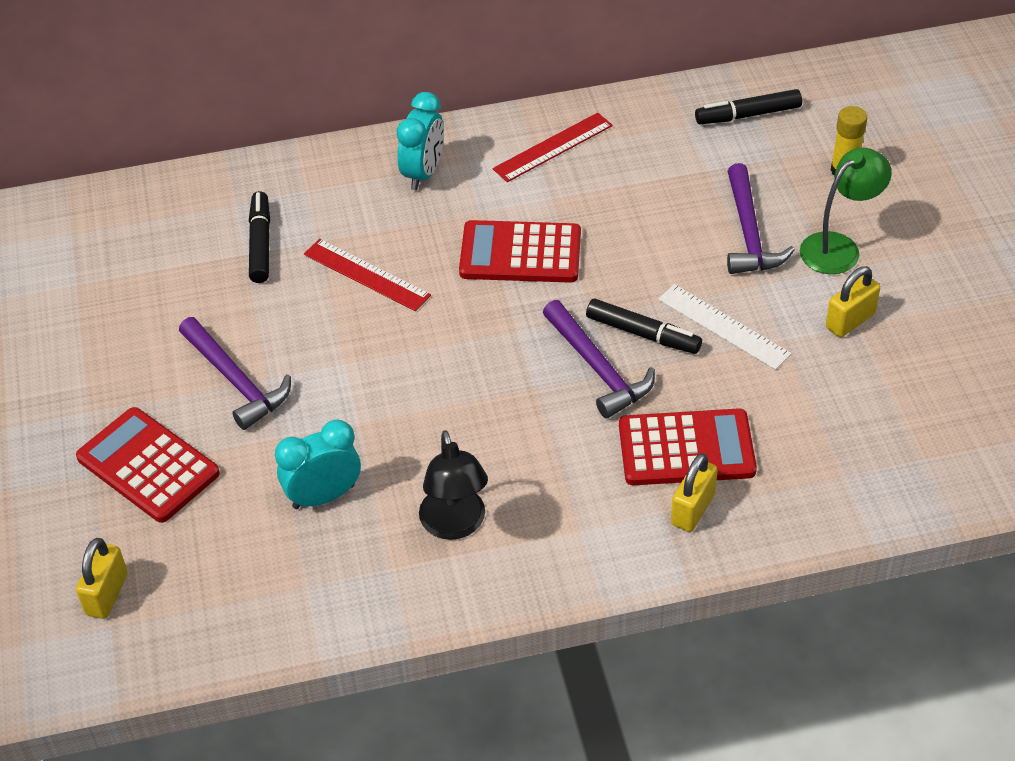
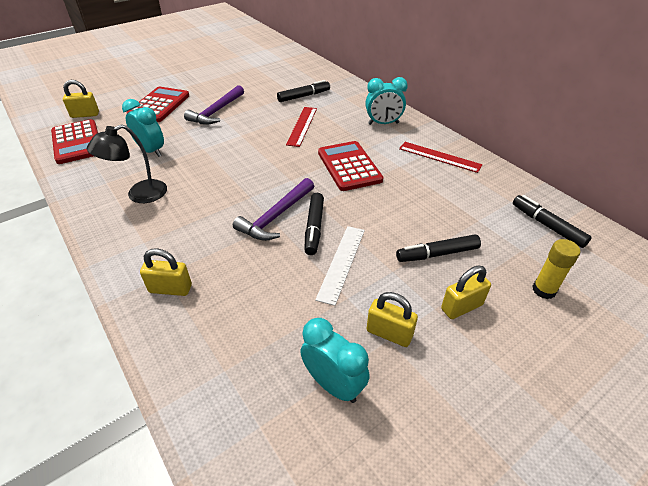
camera: 65 degrees right, 5 degrees down
red calculator [619,408,757,485] -> red calculator moved to [51,119,98,164]
purple hammer [727,163,795,274] -> black marker [396,234,481,262]
green lamp [800,147,892,274] -> yellow padlock [441,266,491,319]
none -> turquoise clock [300,318,370,403]

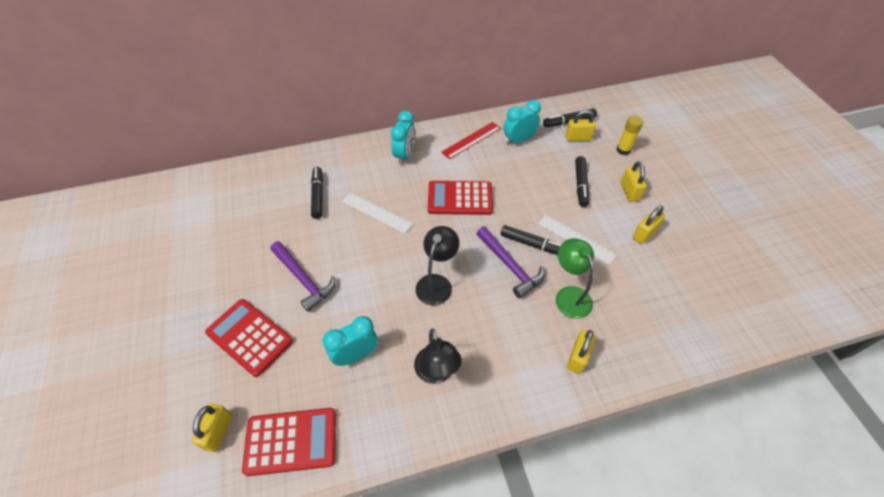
camera: 70 degrees left, 10 degrees up
red ruler [286,107,317,147] -> white ruler [342,192,413,234]
turquoise clock [300,318,370,403] -> turquoise clock moved to [503,100,541,145]
none -> black lamp [416,226,459,305]
none -> green lamp [556,238,594,319]
none -> yellow padlock [565,110,596,141]

